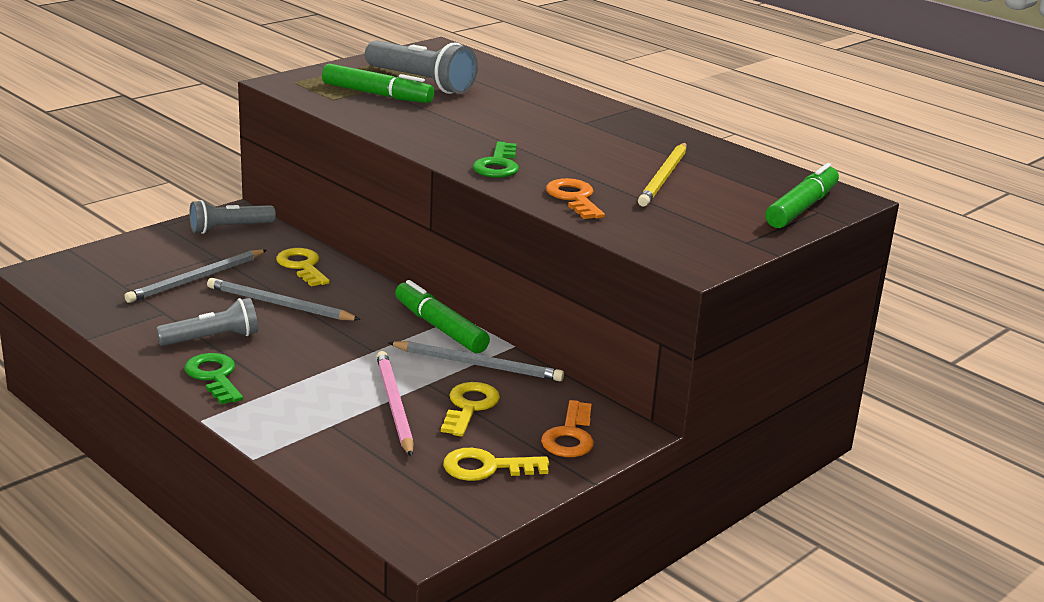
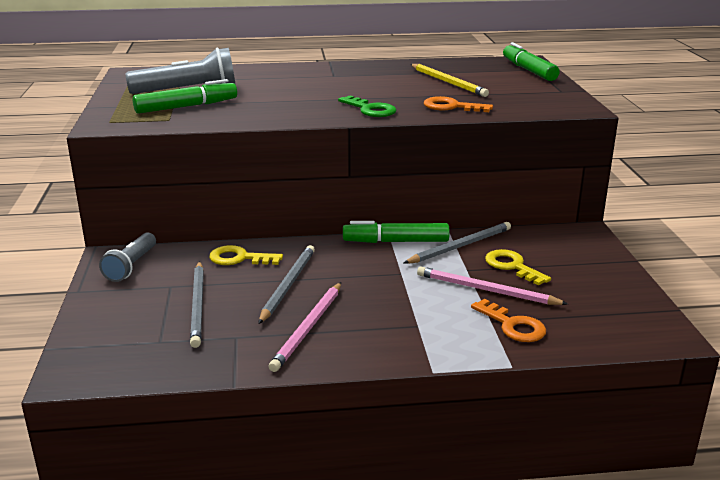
camera: 50 degrees left, 0 degrees up
grey flashlight [156,298,258,346] -> pink pencil [269,282,341,372]
green key [185,353,243,404] -> none
grey pencil [207,278,361,320] -> grey pencil turned 135 degrees clockwise [258,245,315,324]
yellow key [443,448,549,481] -> none
orange key [541,400,594,457] -> orange key moved to [471,299,546,342]

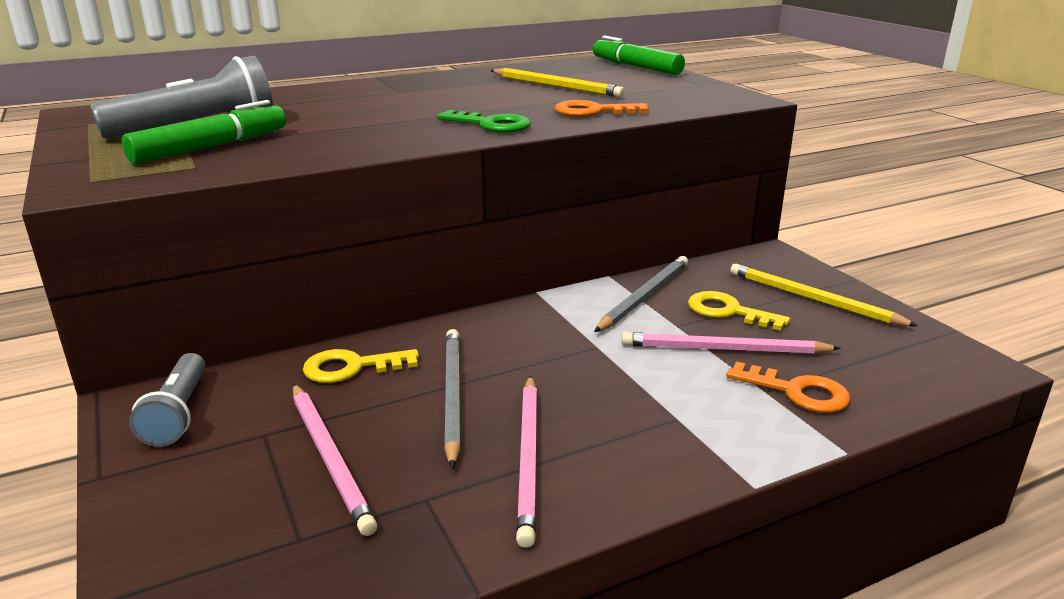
camera: 20 degrees left, 0 degrees up
grey pencil [190,261,204,348] -> pink pencil [293,384,377,536]
green marker [343,221,450,243] -> none
none -> yellow pencil [730,264,918,326]

